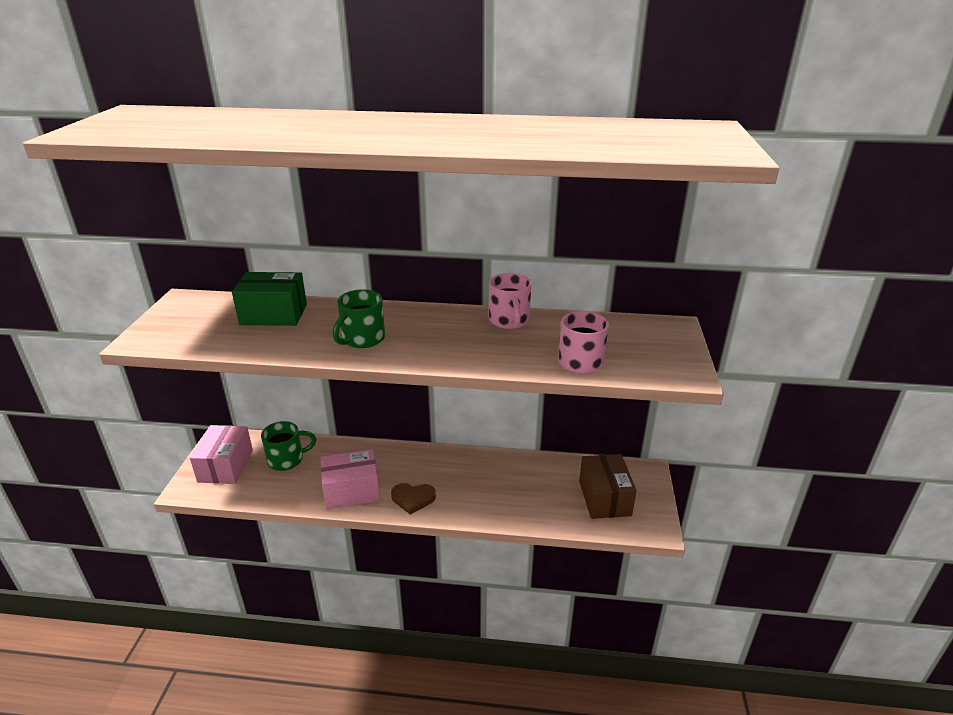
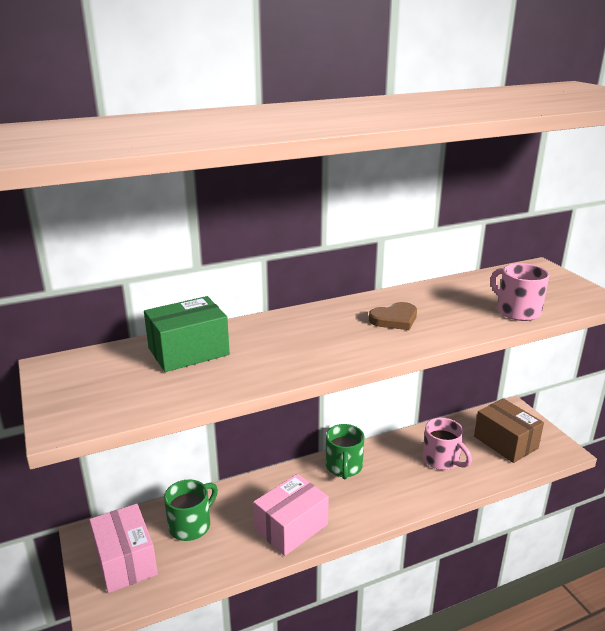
camera: 30 degrees left, 5 degrees down
green mug [332,289,385,348] -> green mug moved to [326,424,365,479]
brown heart [391,483,436,515] -> brown heart moved to [369,302,417,330]
pink mug [489,273,532,329] -> pink mug moved to [422,418,472,470]

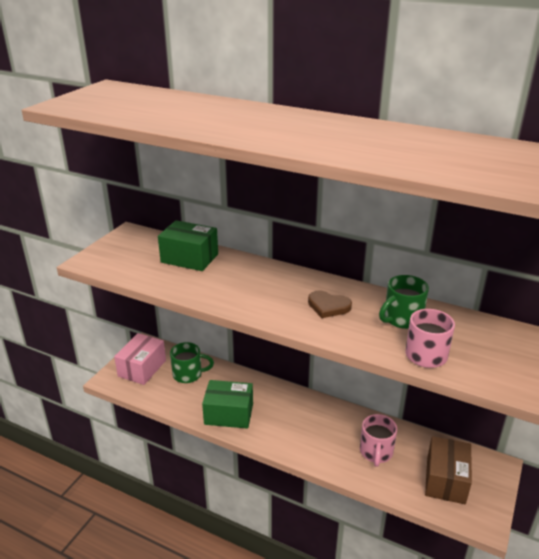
camera: 50 degrees right, 5 degrees up
pink box [253,474,329,556] -> green box [202,380,253,429]
green mug [326,424,365,479] -> green mug moved to [379,275,429,329]

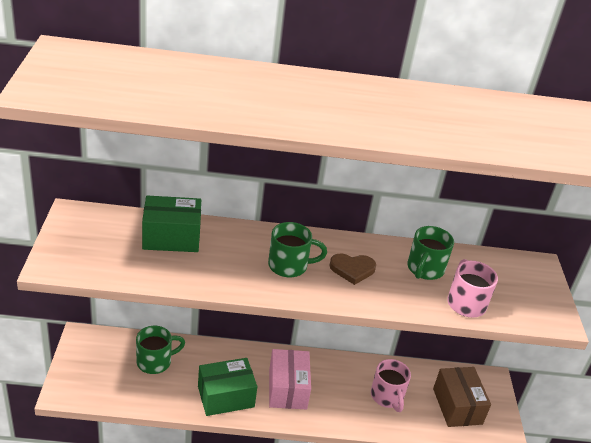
camera: 30 degrees left, 5 degrees up
pink box [114,333,166,385] -> pink box moved to [269,349,311,409]
none -> green mug [268,222,327,277]

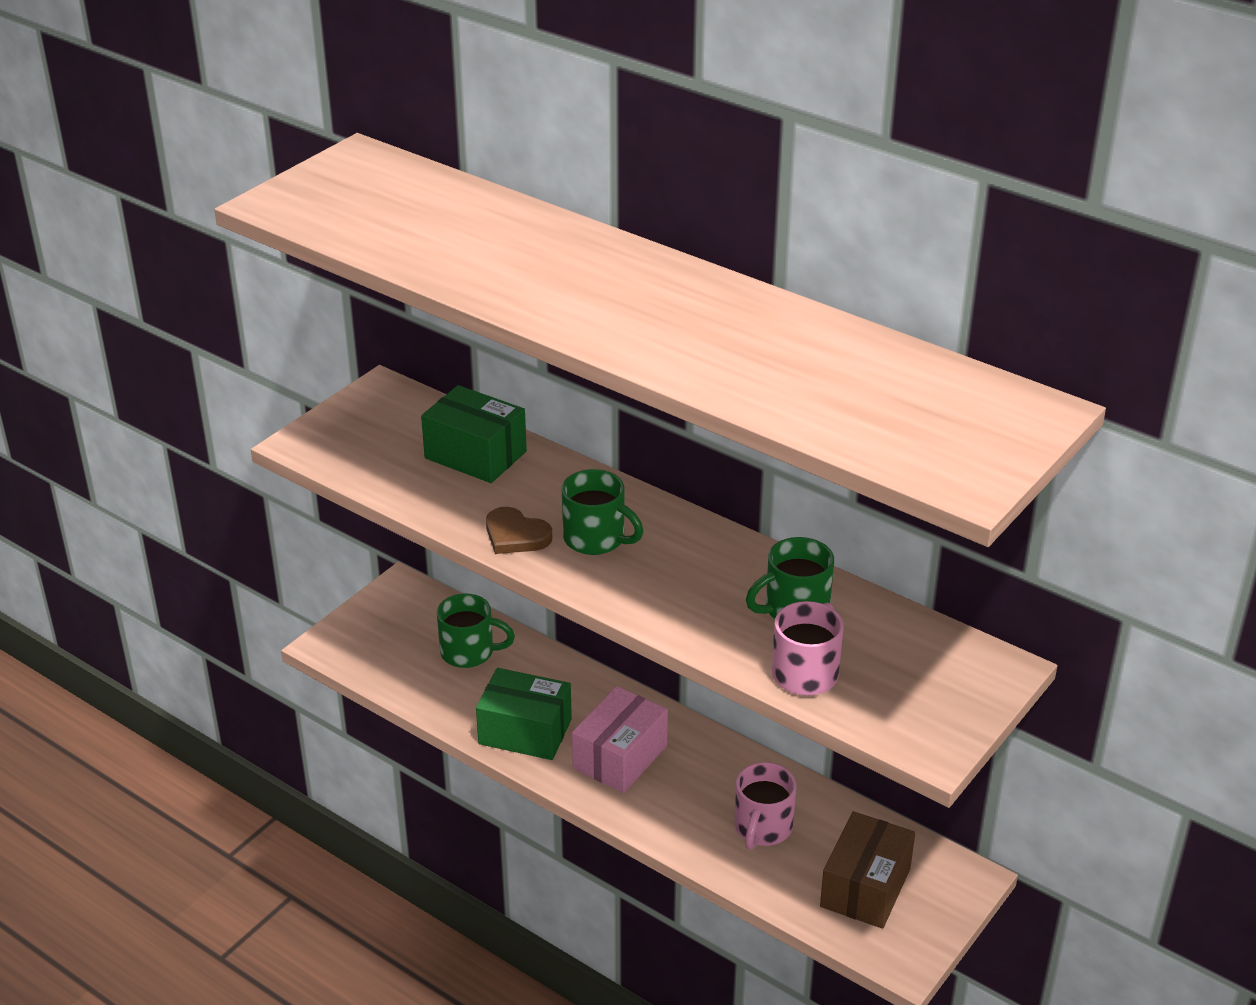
camera: 40 degrees right, 0 degrees up
brown heart [329,253,376,285] -> brown heart moved to [486,507,552,554]

